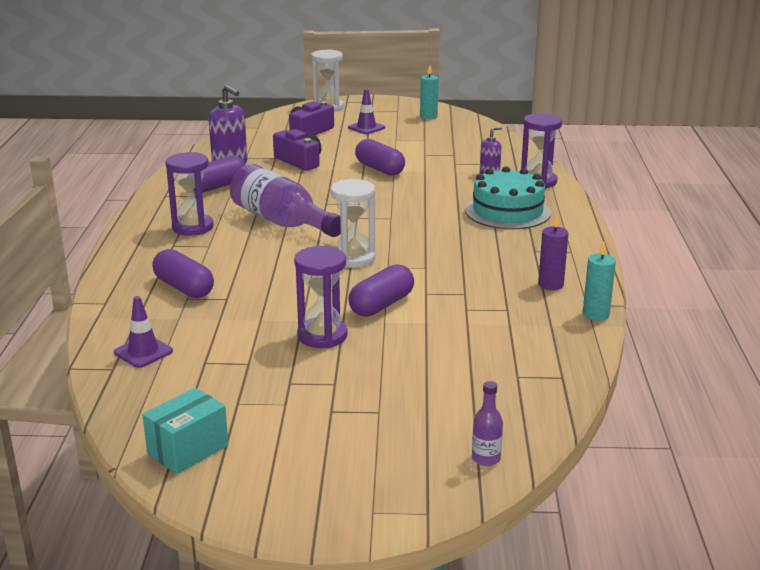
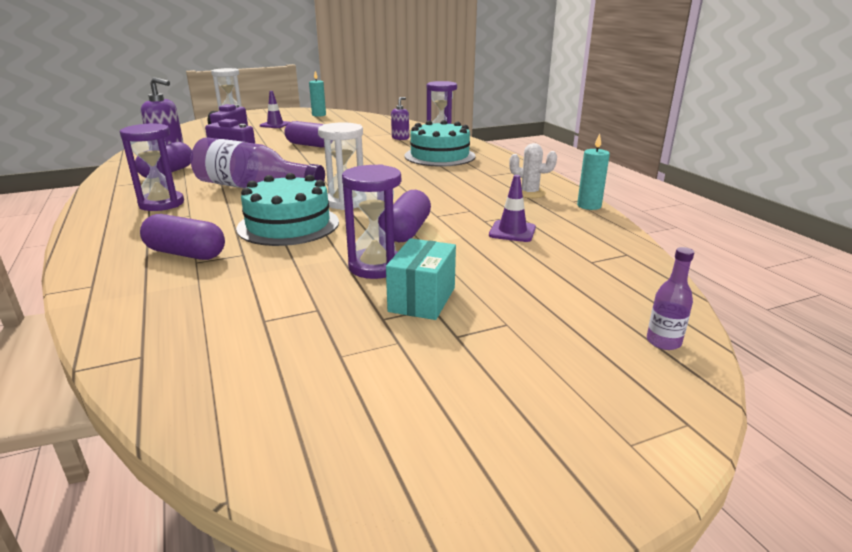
camera: 25 degrees left, 0 degrees up
purple traffic cone [114,296,173,368] -> purple traffic cone moved to [489,175,536,242]
turquoise box [142,388,228,474] -> turquoise box moved to [386,238,456,320]
purple candle [538,215,568,290] -> white cactus [509,143,557,198]
none -> turquoise cake [236,173,339,246]

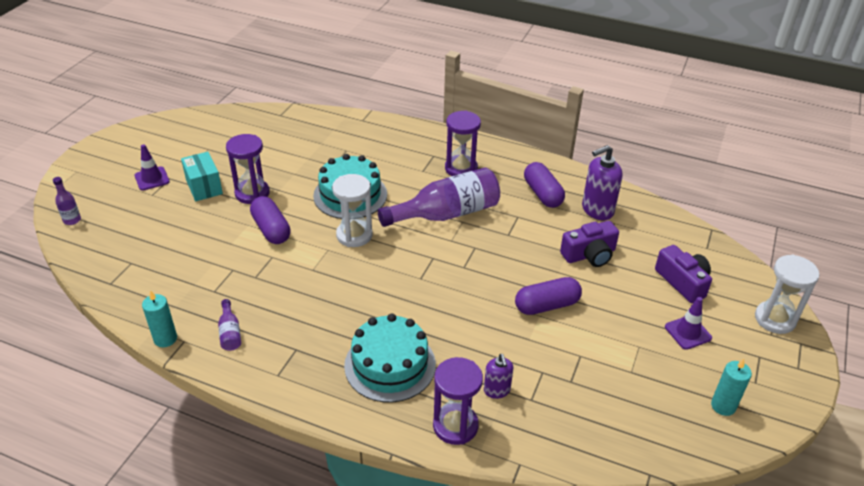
camera: 135 degrees right, 15 degrees up
purple capsule [140,214,225,260] -> none
purple traffic cone [489,175,536,242] -> purple traffic cone moved to [134,144,170,191]
white cactus [509,143,557,198] -> purple bottle [218,299,241,351]

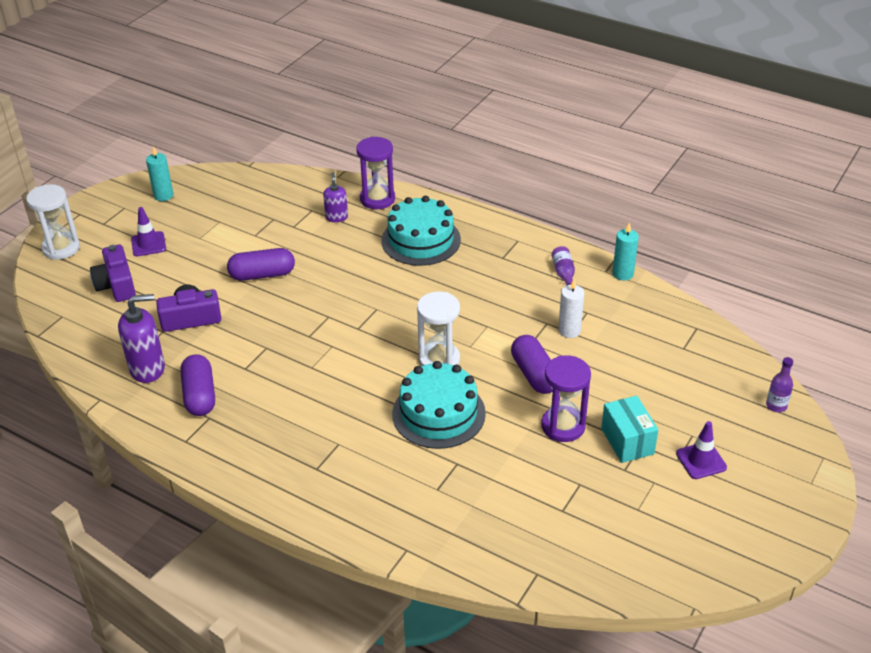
camera: 170 degrees left, 0 degrees up
purple bottle [378,167,500,227] -> none
purple hourglass [445,110,481,176] -> none
none -> white candle [558,279,584,338]

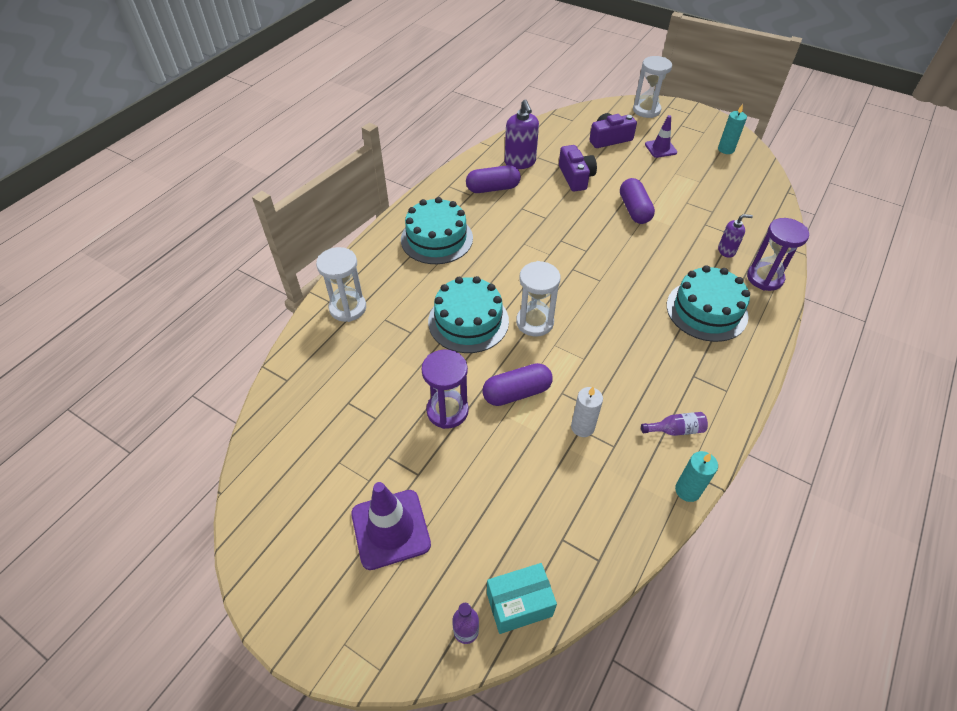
camera: 90 degrees right, 10 degrees up
turquoise box [601,396,658,463] -> turquoise box moved to [487,563,557,634]
purple traffic cone [676,421,727,479] -> purple traffic cone [351,482,431,570], size x1.66
none -> white hourglass [316,247,366,322]
none -> turquoise cake [401,197,473,264]

